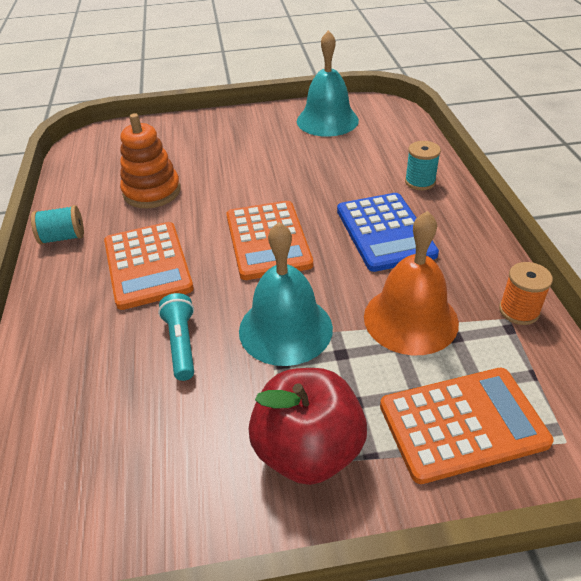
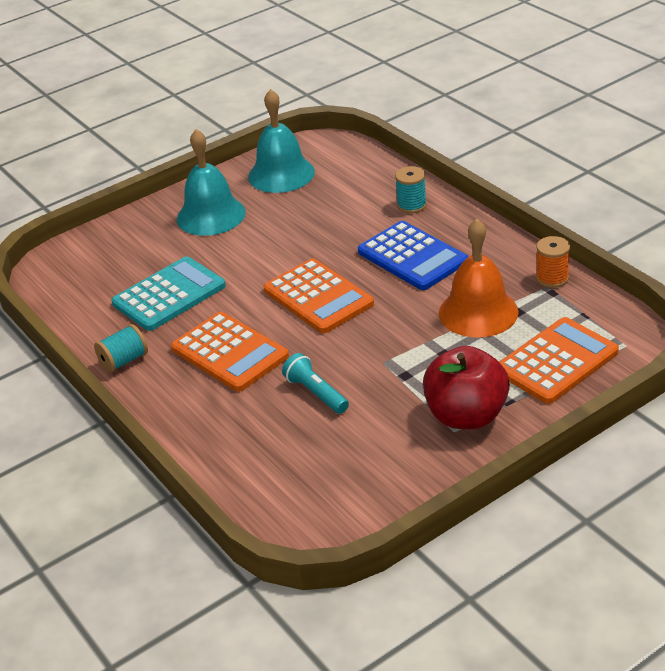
camera: 25 degrees left, 5 degrees down
orange stacking toy [120,113,180,208] -> turquoise calculator [111,257,226,331]
turquoise bell [239,222,333,366] -> turquoise bell moved to [177,129,246,236]

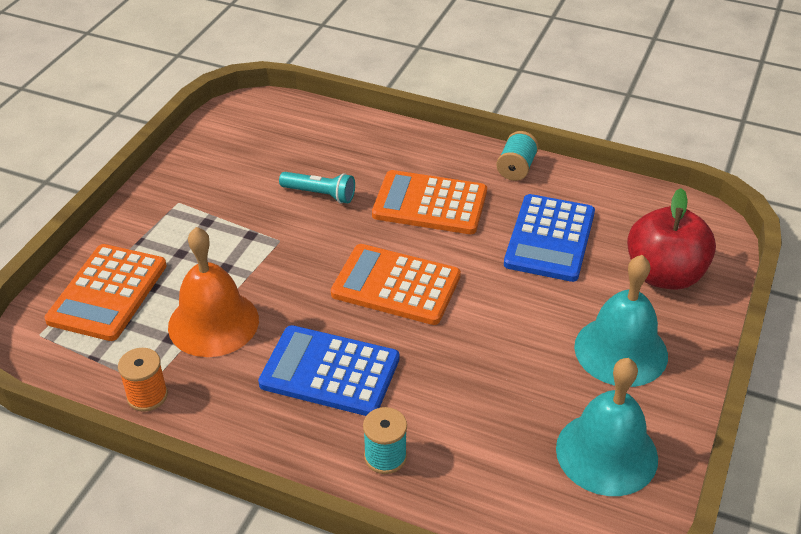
camera: 145 degrees right, 5 degrees up
turquoise calculator [111,257,226,331] -> blue calculator [504,194,595,282]
red apple [423,346,510,429] -> red apple moved to [627,188,716,290]

